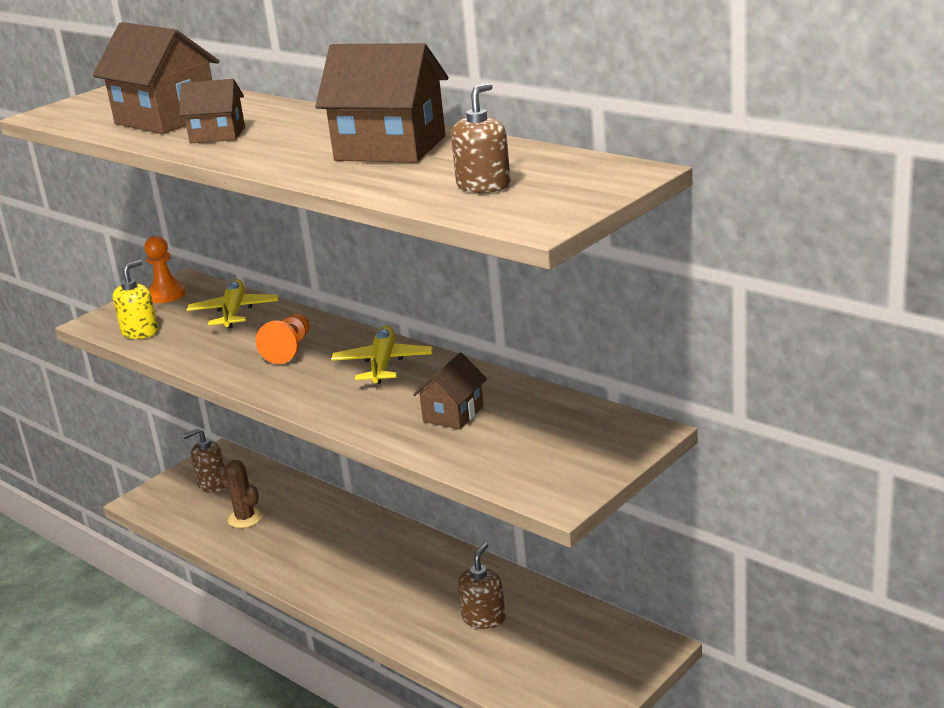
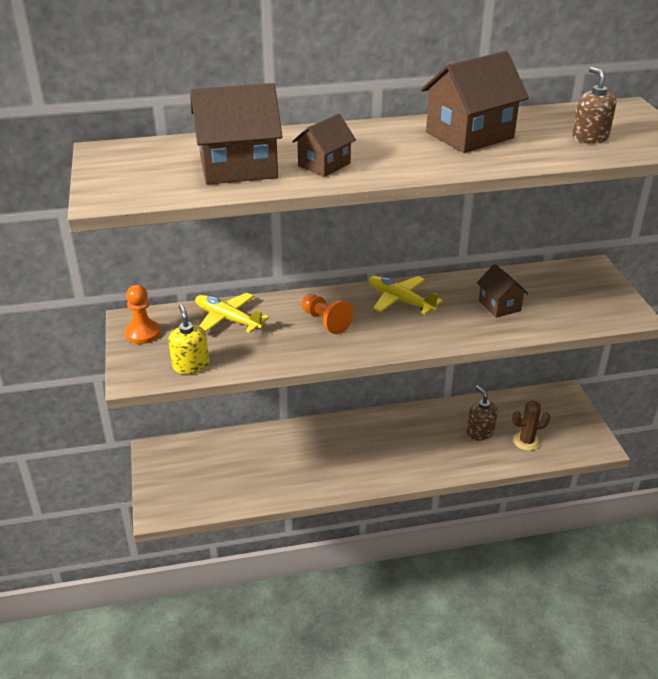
camera: 55 degrees left, 10 degrees up
brown soap dispenser [183,428,225,493] -> none
brown cactus [218,460,263,528] -> brown cactus moved to [512,400,550,451]

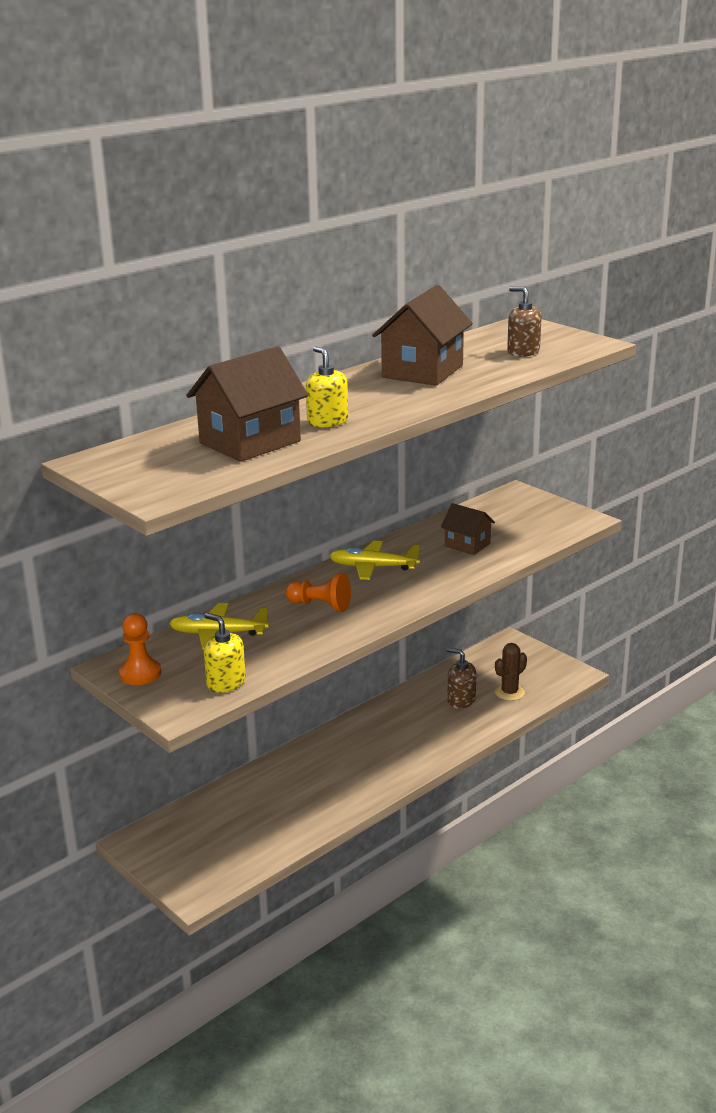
camera: 30 degrees left, 10 degrees down
brown house [292,114,356,177] -> yellow soap dispenser [306,346,348,428]

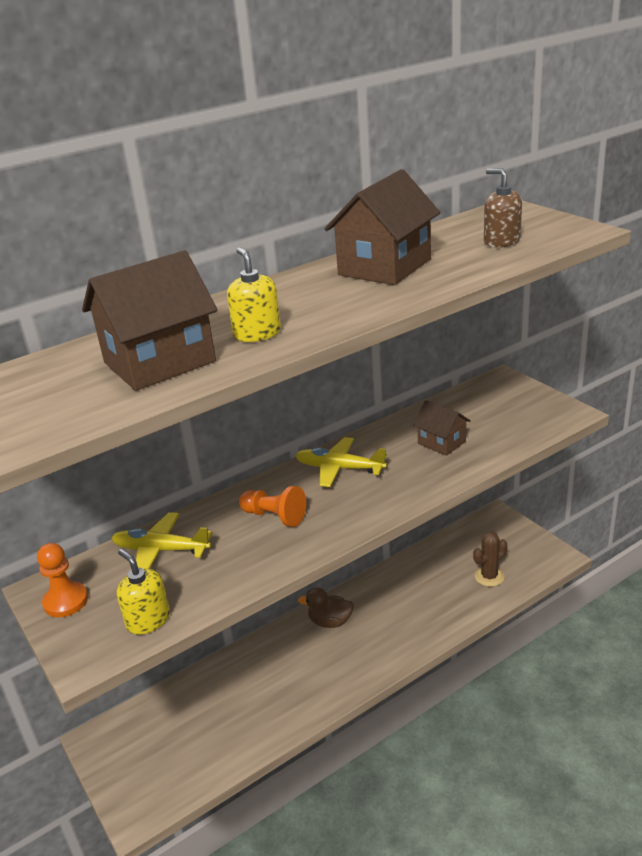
camera: 10 degrees right, 5 degrees up
brown soap dispenser [447,648,476,709] -> none
none -> brown duck [298,588,354,628]

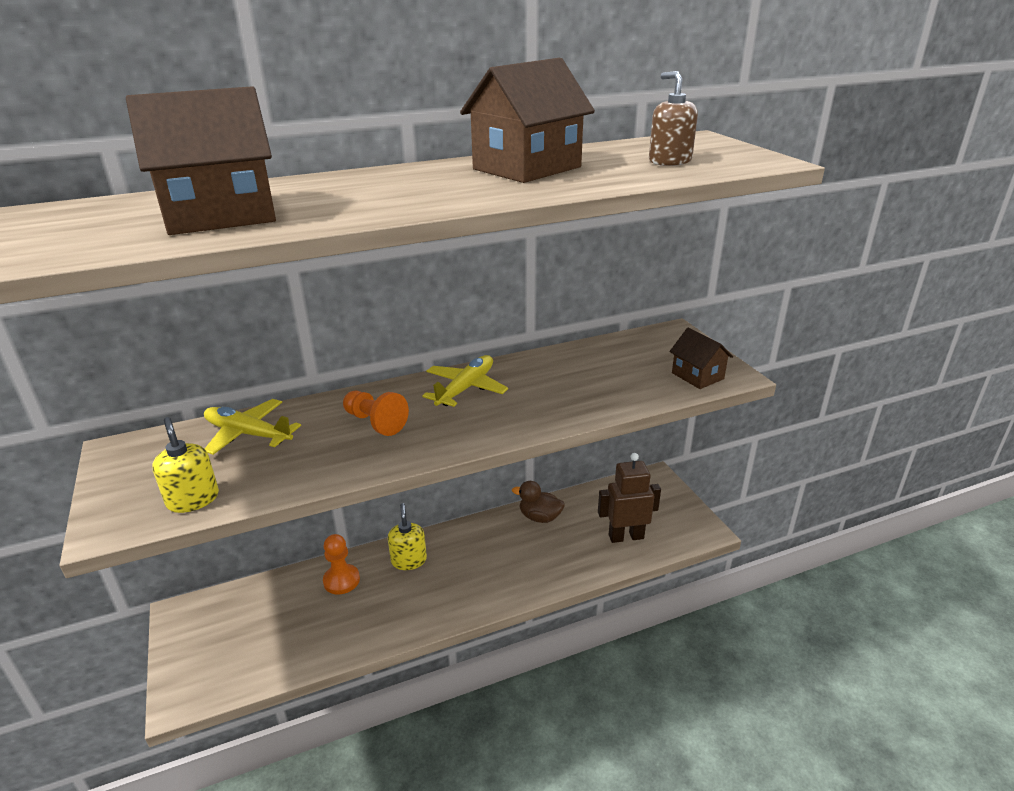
camera: 10 degrees right, 0 degrees up
orange pawn [37,543,88,617] -> orange pawn moved to [323,534,360,595]
yellow soap dispenser [227,247,281,342] -> yellow soap dispenser moved to [388,503,427,570]
yellow plane [295,437,387,487] -> yellow plane turned 90 degrees clockwise [422,355,508,407]
brown duck [298,588,354,628] -> brown duck moved to [512,481,565,523]
brown house [413,400,471,456] -> brown house moved to [670,328,733,389]
brown cactus [473,531,507,587] -> brown robot [598,453,661,543]

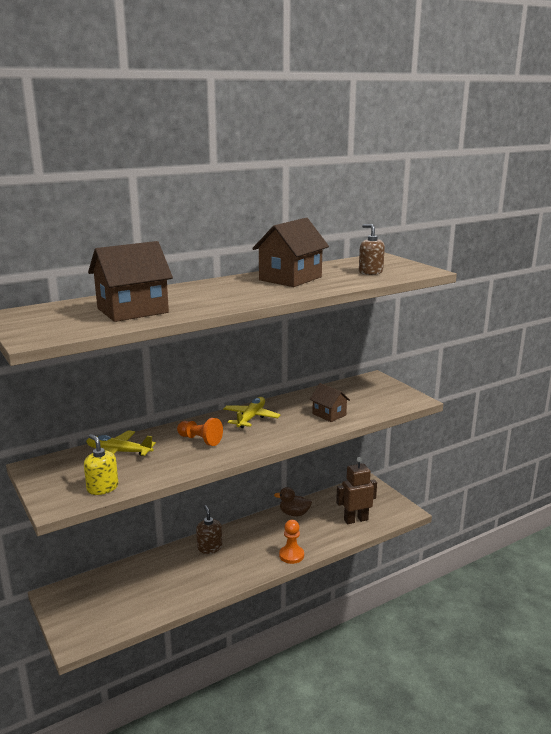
camera: 10 degrees left, 10 degrees down
orange pawn [323,534,360,595] -> orange pawn moved to [279,520,304,564]
yellow soap dispenser [388,503,427,570] -> brown soap dispenser [196,505,222,554]
brown house [670,328,733,389] -> brown house moved to [310,383,350,422]

